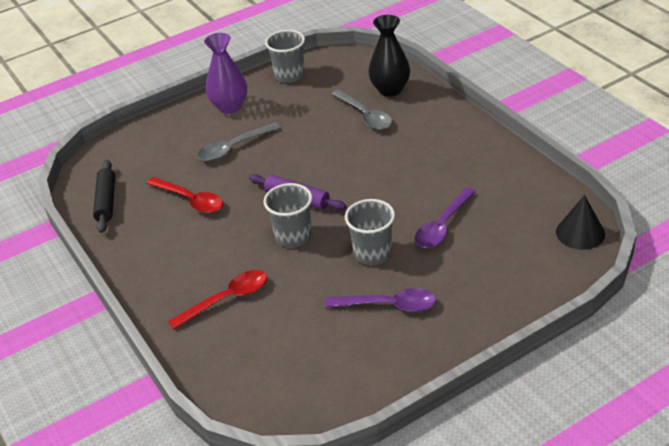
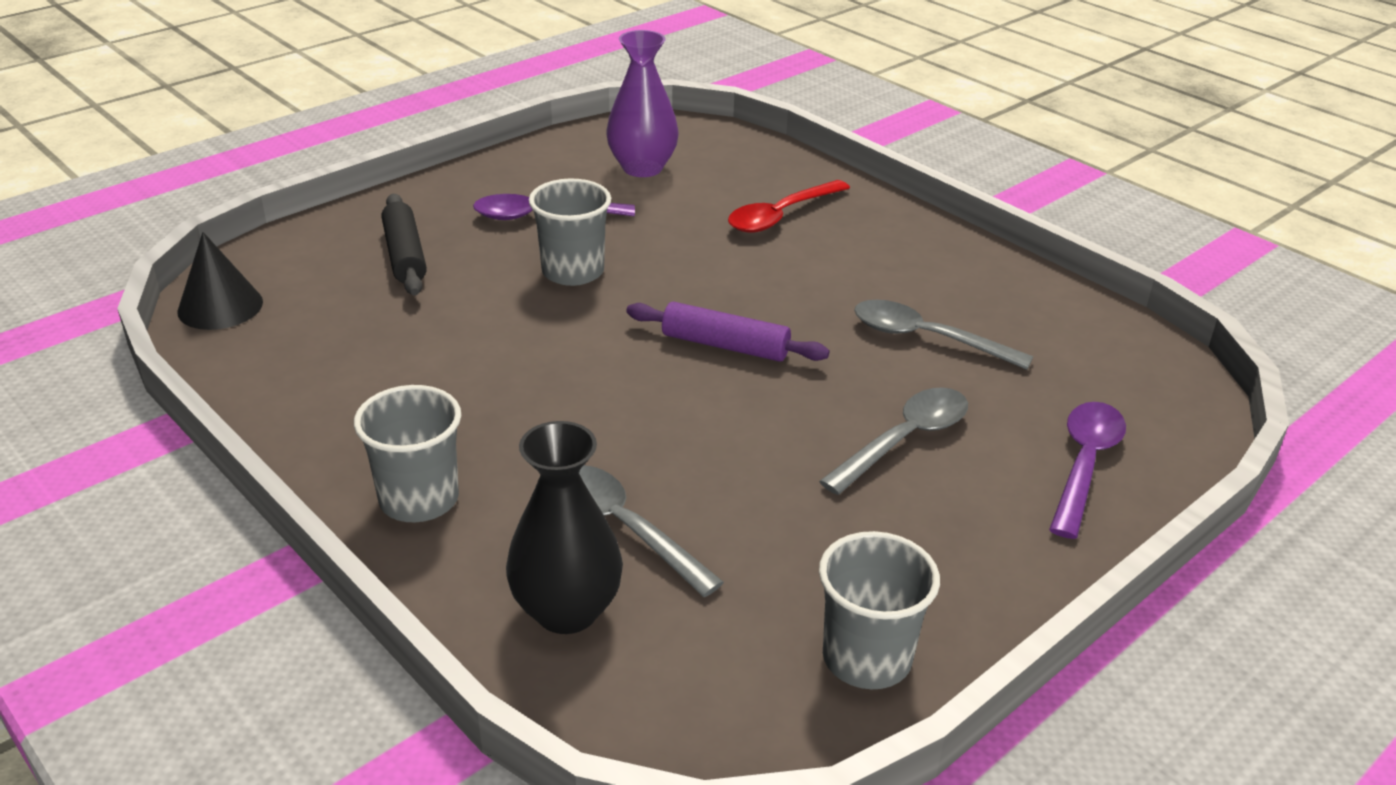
camera: 165 degrees right, 5 degrees down
black rolling pin [93,160,115,233] -> black rolling pin moved to [382,194,427,295]
red spoon [147,177,223,213] -> grey spoon [854,300,1033,370]
purple vase [204,33,247,114] -> purple vase moved to [606,30,679,177]
grey cup [264,183,312,247] -> grey cup moved to [354,385,461,522]
purple spoon [415,188,476,248] -> purple spoon moved to [1049,402,1126,539]

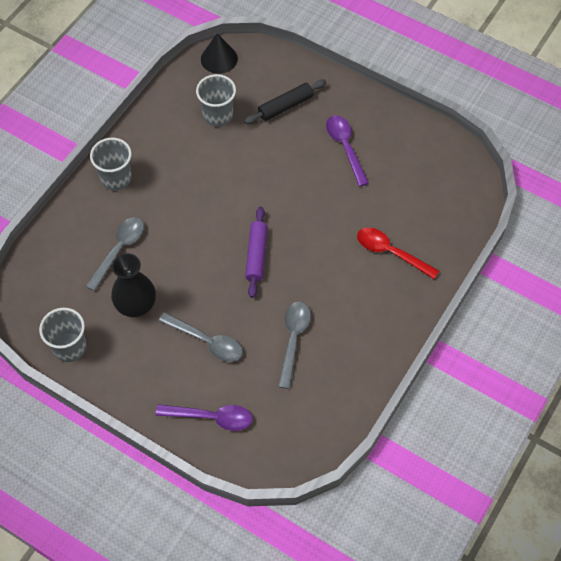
camera: 75 degrees right, 25 degrees up
black vase [506,421,623,634] -> black vase moved to [111,253,156,317]
grey cup [529,178,611,286] -> grey cup moved to [196,74,236,127]
purple vase [606,30,679,177] -> none

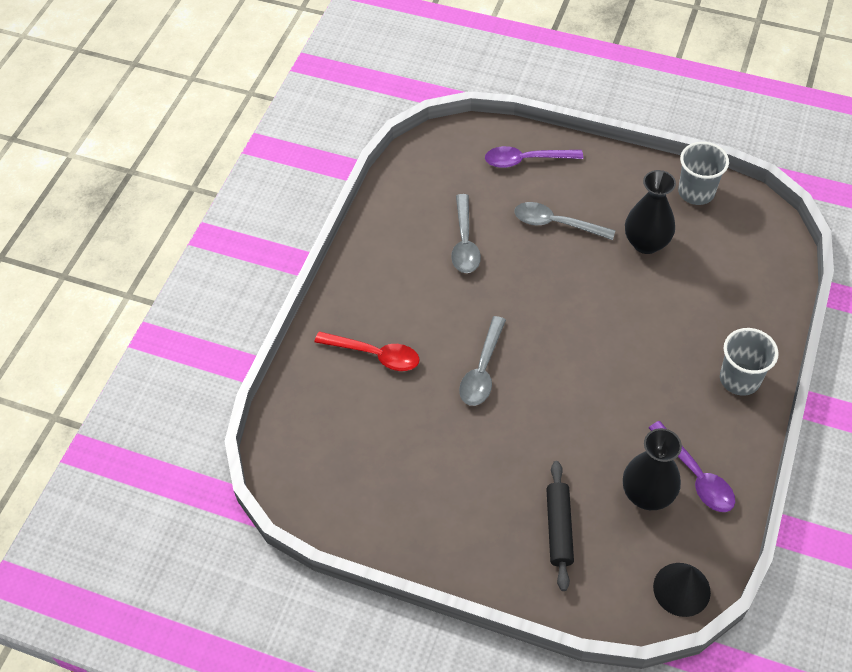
camera: 170 degrees right, 5 degrees down
grey spoon [86,217,144,291] -> grey spoon moved to [459,316,506,406]
grey cup [196,74,236,127] -> black vase [623,428,682,510]
black rolling pin [244,79,327,124] -> black rolling pin turned 45 degrees counterclockwise [546,461,574,591]
purple rolling pin [245,207,268,298] -> none
purple spoon [326,115,369,186] -> purple spoon moved to [649,421,735,512]

